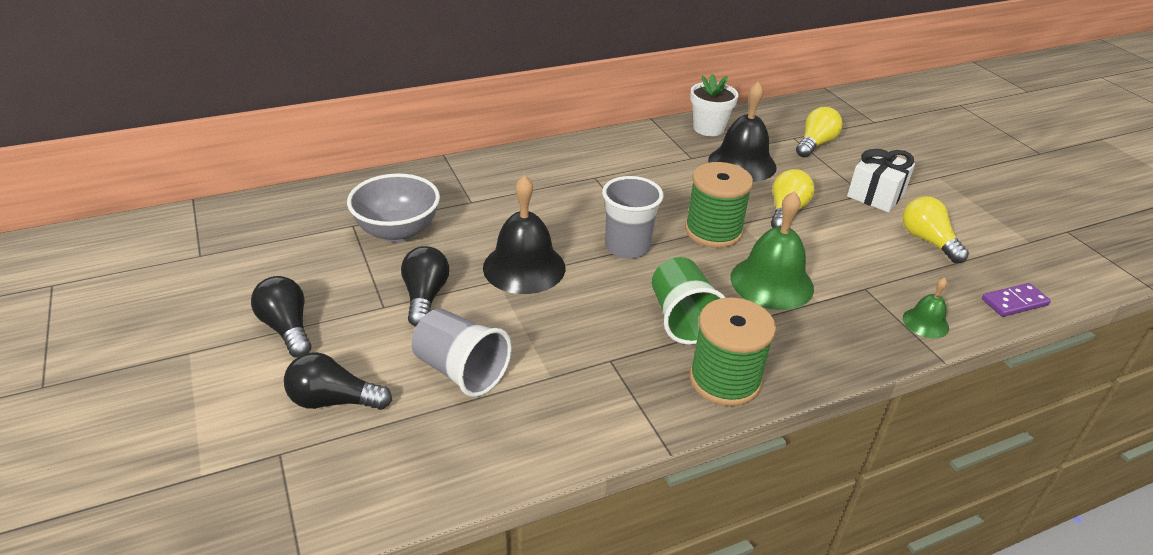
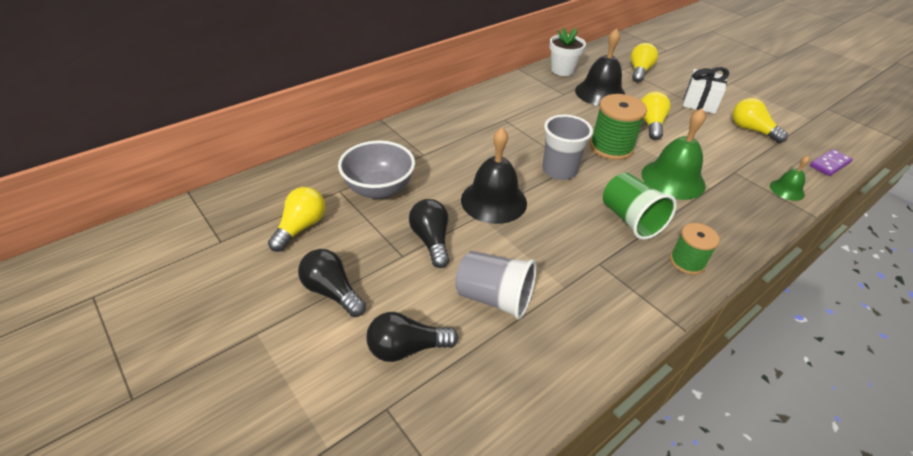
camera: 15 degrees left, 5 degrees up
green spool [689,297,776,406] -> green spool [670,223,719,275], size x0.63
none -> yellow light bulb [268,187,325,252]

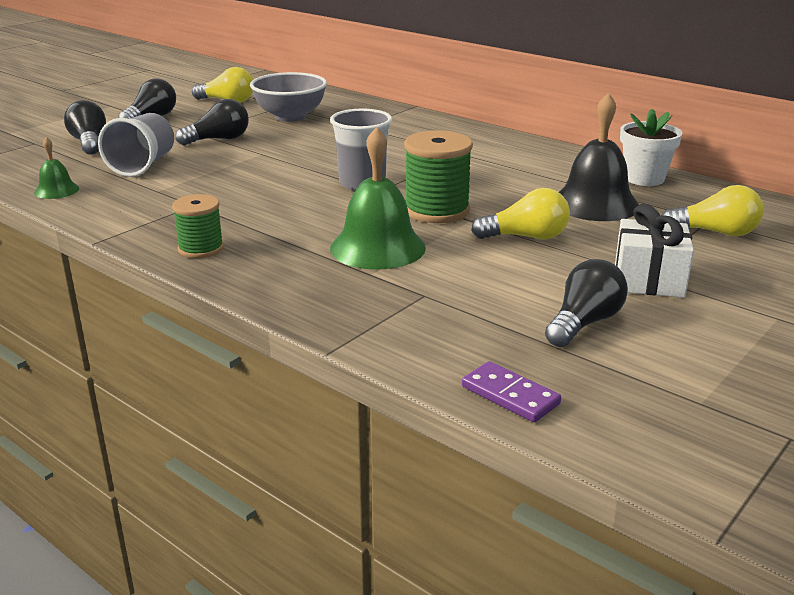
camera: 80 degrees right, 15 degrees down
black bell [461,127,527,224] -> none
green cup [603,173,677,240] -> none
yellow light bulb [733,98,788,143] -> black light bulb [545,259,628,347]
green bell [770,156,809,201] -> green bell moved to [34,137,79,199]

